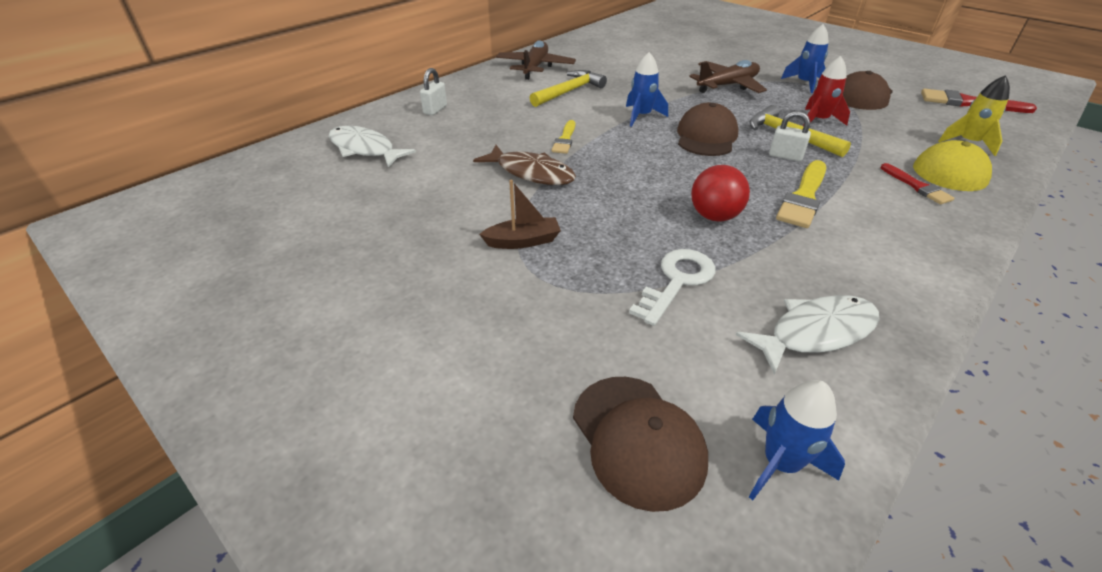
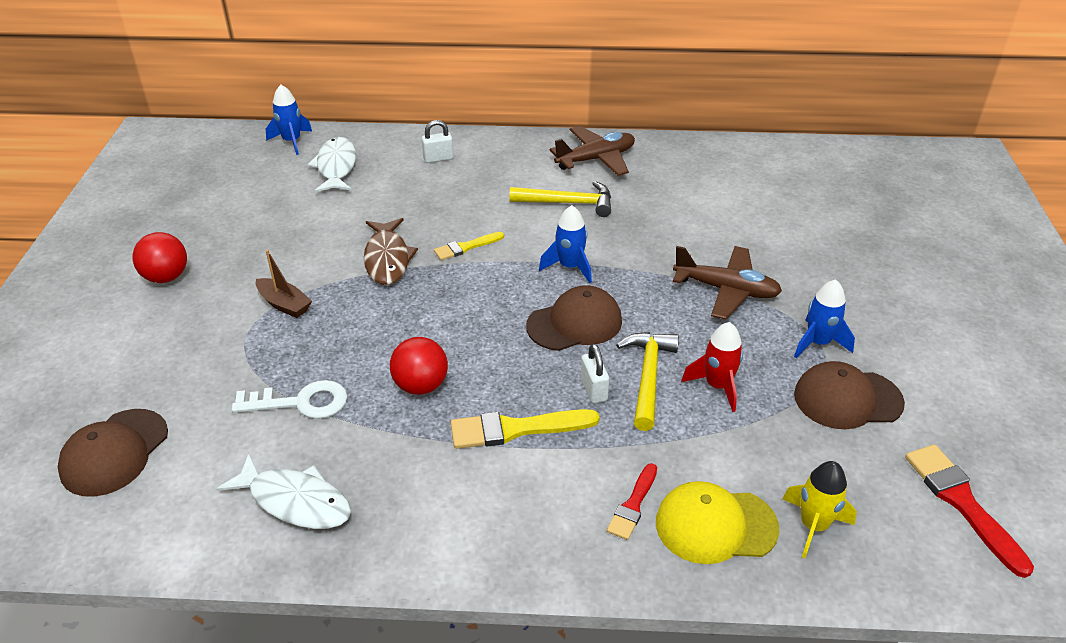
camera: 50 degrees right, 0 degrees up
blue rocket [749,380,845,500] -> blue rocket moved to [266,85,312,155]
none -> red ball [133,232,187,283]

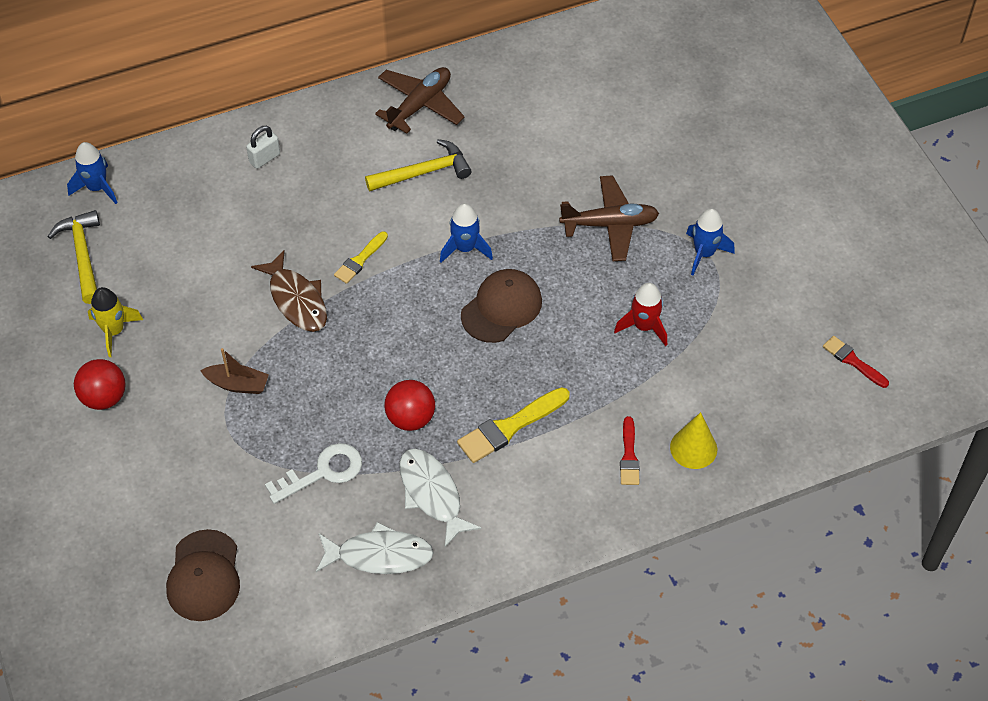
camera: 25 degrees left, 15 degrees up
white fish [308,137,356,192] -> white fish moved to [399,448,481,547]
white padlock [581,344,609,403] -> none
yellow hammer [616,332,679,431] -> yellow hammer moved to [47,210,100,304]
yellow cap [656,481,780,564] -> yellow cone [670,412,717,469]
yellow rocket [783,461,857,559] -> yellow rocket moved to [88,287,143,357]
brown cap [794,361,905,429] -> none
red brush [905,444,1034,578] -> red brush [823,336,889,388], size x0.61

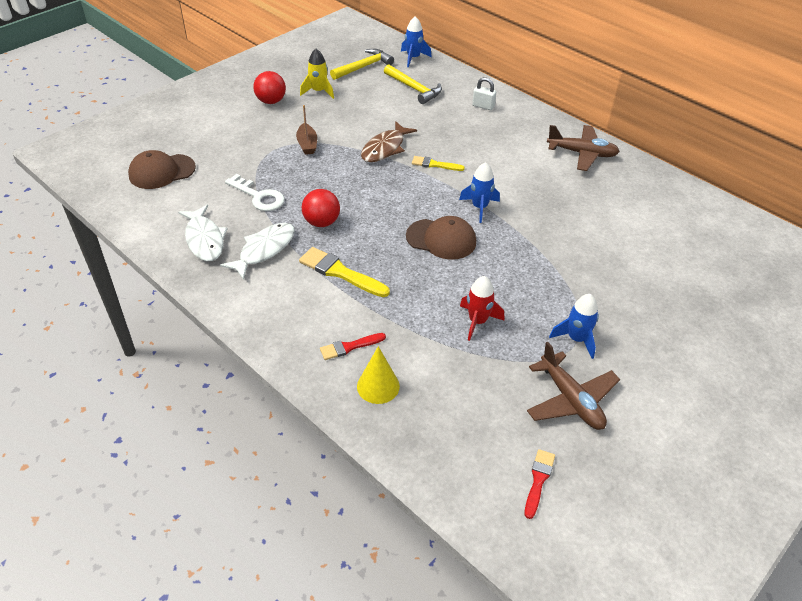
camera: 65 degrees right, 10 degrees down
yellow hammer [365,139,472,191] -> yellow hammer moved to [384,64,442,104]
brown plane [559,175,659,261] -> brown plane moved to [527,342,620,430]

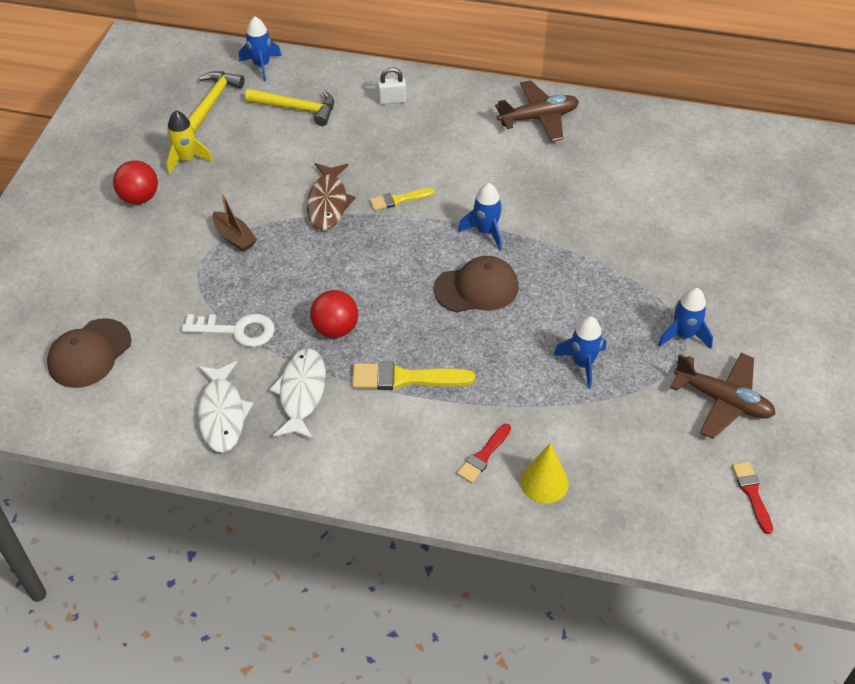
camera: 30 degrees left, 5 degrees up
white fish [178,205,228,261] -> white fish turned 45 degrees clockwise [198,361,253,453]
red rocket [460,276,504,341] -> blue rocket [553,316,606,389]

